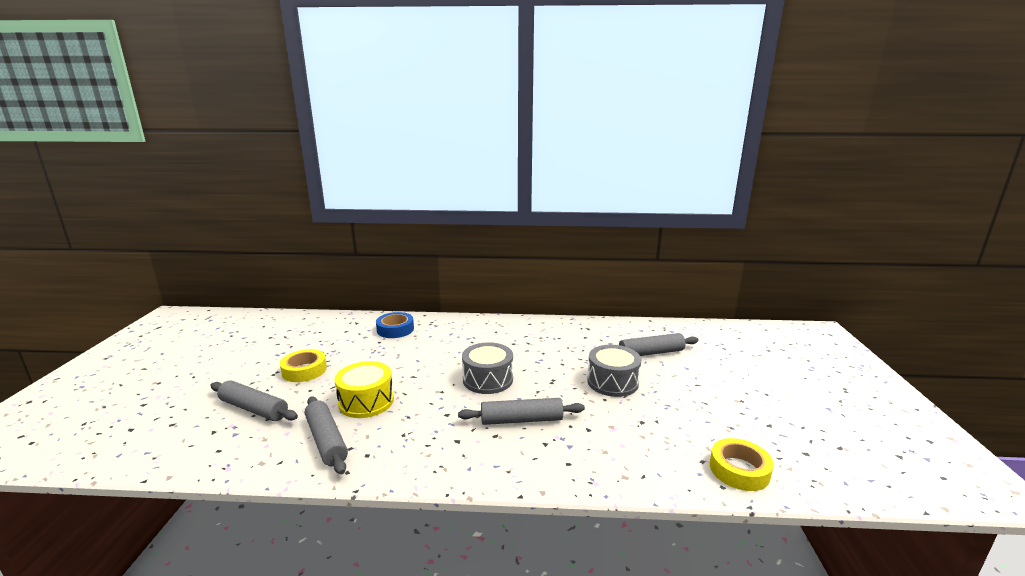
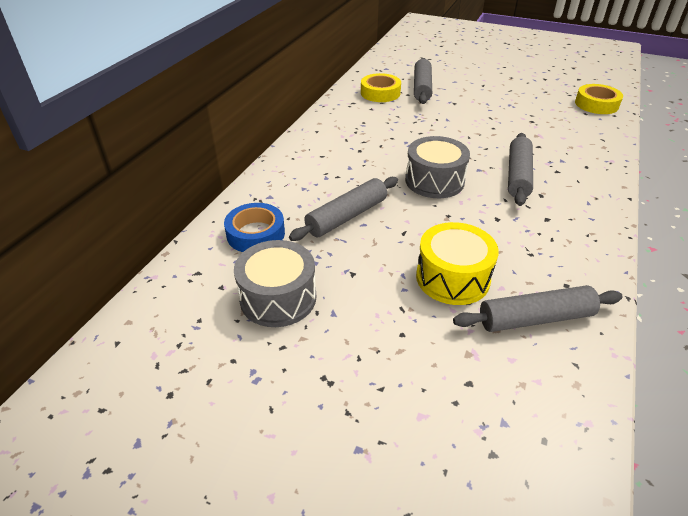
camera: 70 degrees left, 20 degrees up
grey rolling pin [210,380,298,421] -> grey rolling pin moved to [289,177,398,241]
yellow tape [280,349,327,382] -> yellow tape moved to [361,73,401,102]
grey drum [587,345,641,397] -> grey drum moved to [234,240,316,327]

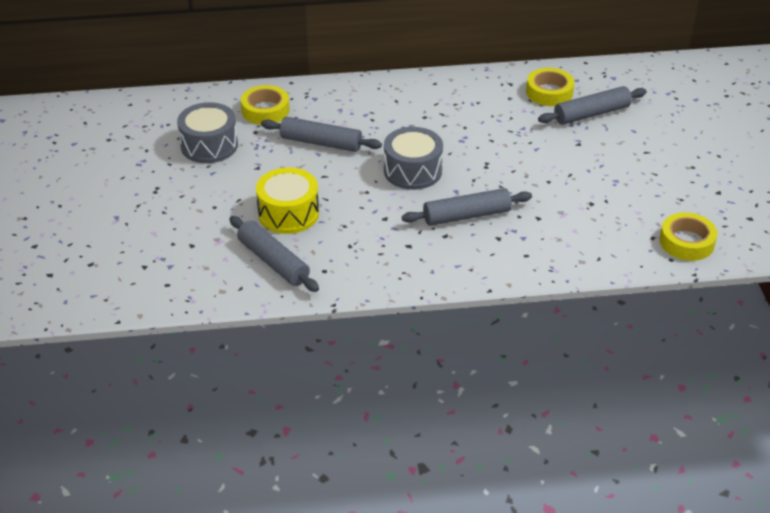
camera: 60 degrees right, 0 degrees up
blue tape [224,203,285,252] -> yellow tape [241,85,289,125]

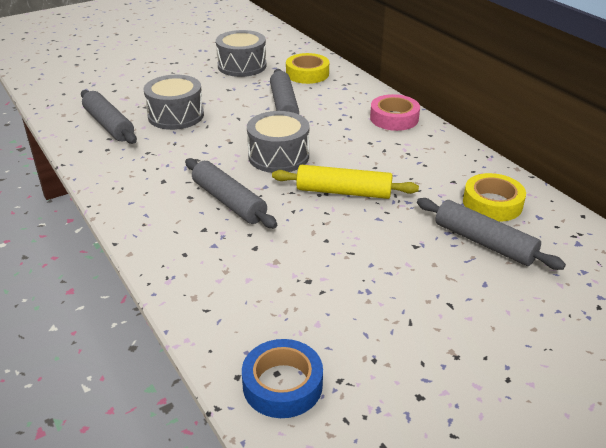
camera: 65 degrees right, 5 degrees down
grey rolling pin [229,216,319,292] -> grey rolling pin turned 60 degrees counterclockwise [81,90,137,144]
yellow drum [256,167,319,234] -> grey drum [144,75,204,130]
yellow tape [660,212,718,261] -> blue tape [242,339,323,418]
none -> yellow rolling pin [272,165,419,199]
none -> pink tape [370,94,420,131]

